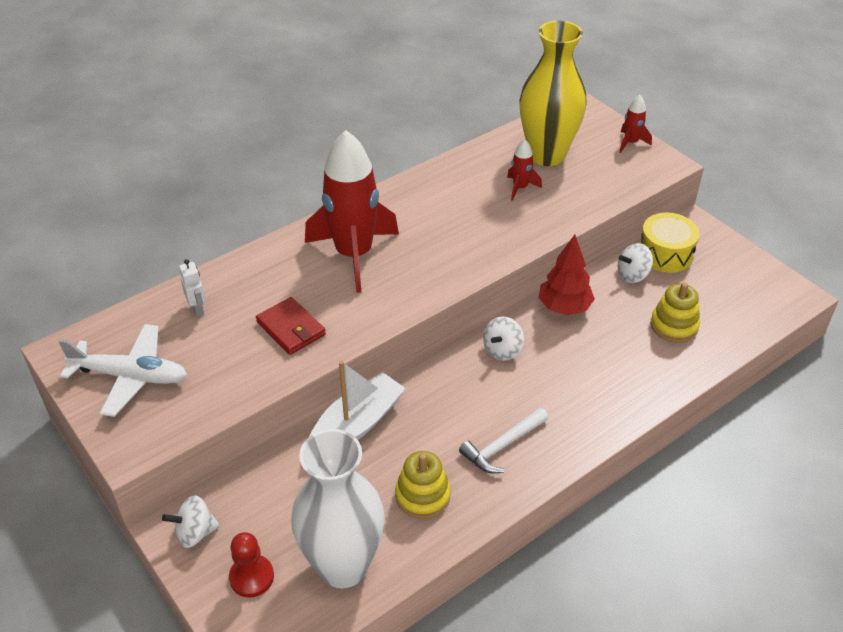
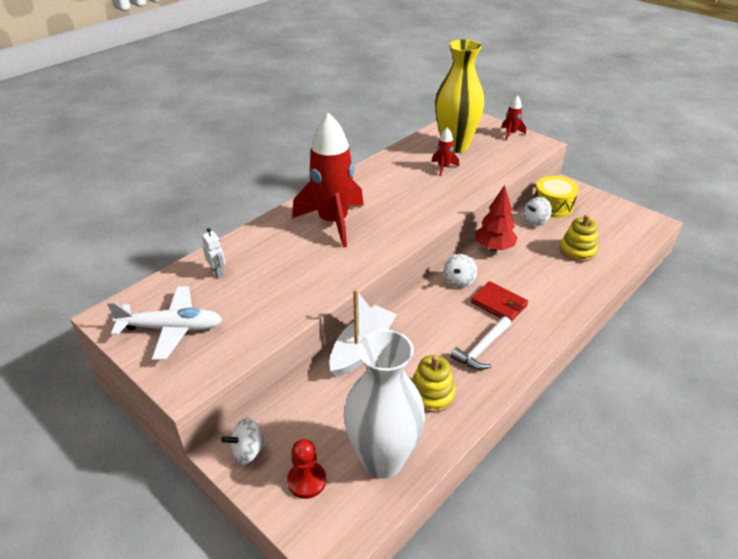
camera: 10 degrees left, 5 degrees down
red wallet [256,297,326,355] -> red wallet moved to [471,281,528,322]

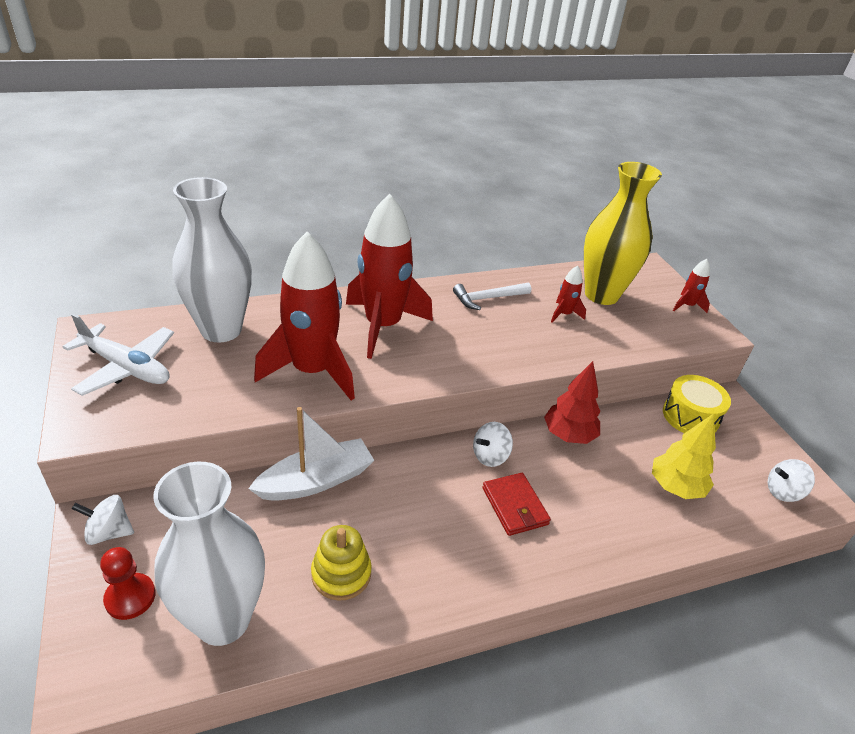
camera: 25 degrees right, 0 degrees up
white robot [202,228,225,278] -> white vase [172,177,252,342]
white hammer [450,316,511,370] -> white hammer moved to [453,283,531,310]
white spinning top [523,197,552,226] -> white spinning top moved to [768,459,815,502]
yellow stacking toy [560,214,598,262] -> yellow tree [652,413,716,499]
none -> red rocket [254,232,355,401]

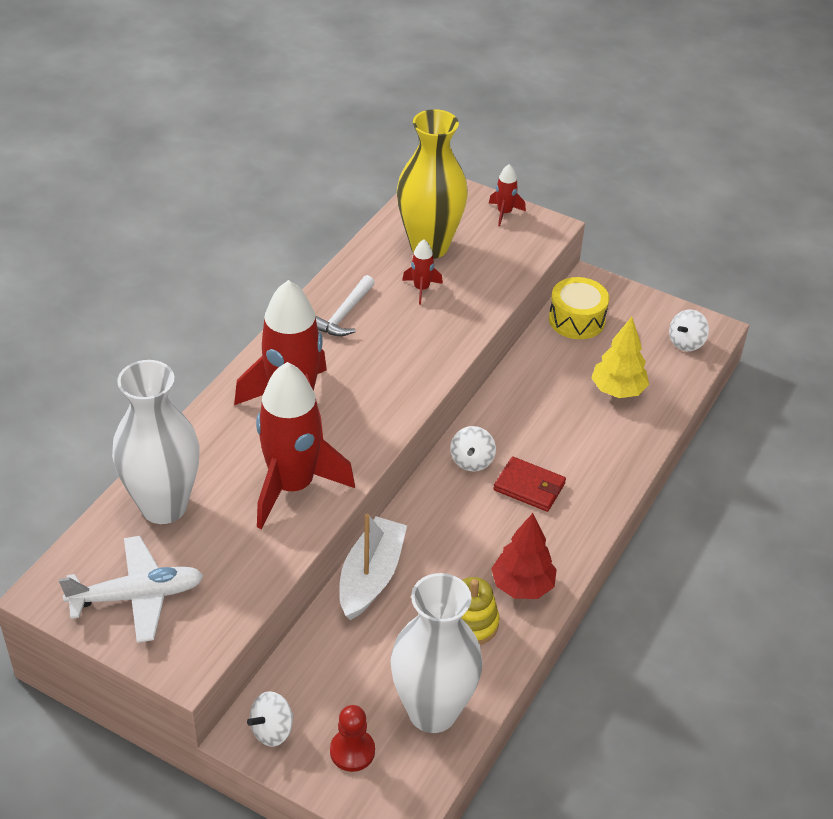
camera: 40 degrees left, 5 degrees up
red tree [544,361,600,444] -> red tree moved to [491,513,557,599]

